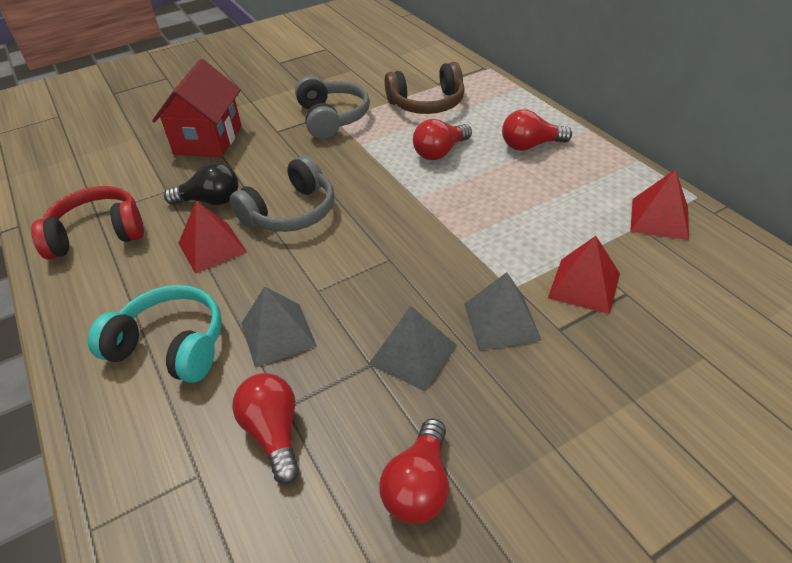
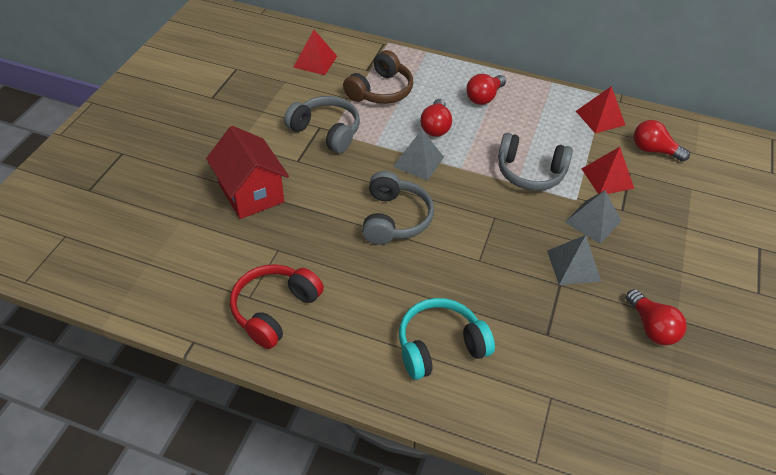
camera: 45 degrees left, 5 degrees up
black light bulb [164,162,238,205] -> none
red pyramid [178,201,247,274] -> red pyramid moved to [293,30,337,75]
red light bulb [232,373,299,484] -> red light bulb moved to [633,120,690,162]
grey pyramid [241,286,317,368] -> grey pyramid moved to [393,130,444,181]
none -> grey headphones [498,133,573,191]

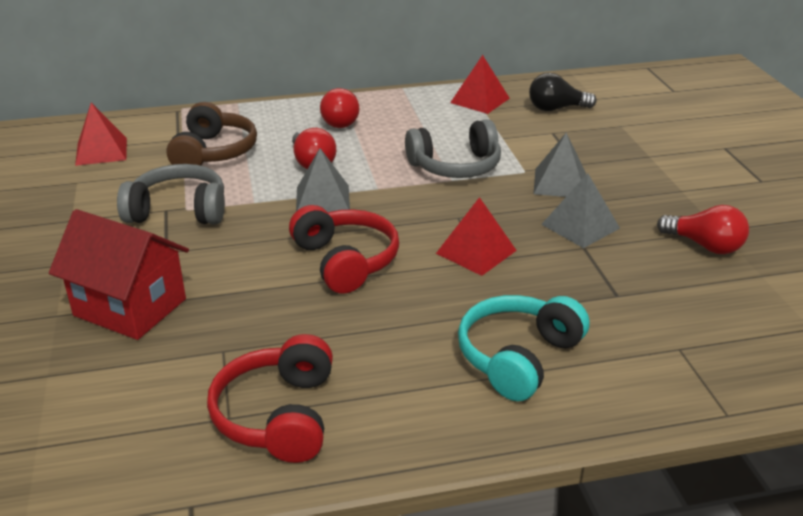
camera: 30 degrees left, 15 degrees down
grey headphones [362,171,434,245] -> red headphones [289,205,399,294]
red pyramid [582,147,634,194] -> red pyramid moved to [436,197,517,276]
red light bulb [633,120,690,162] -> black light bulb [529,73,597,111]

